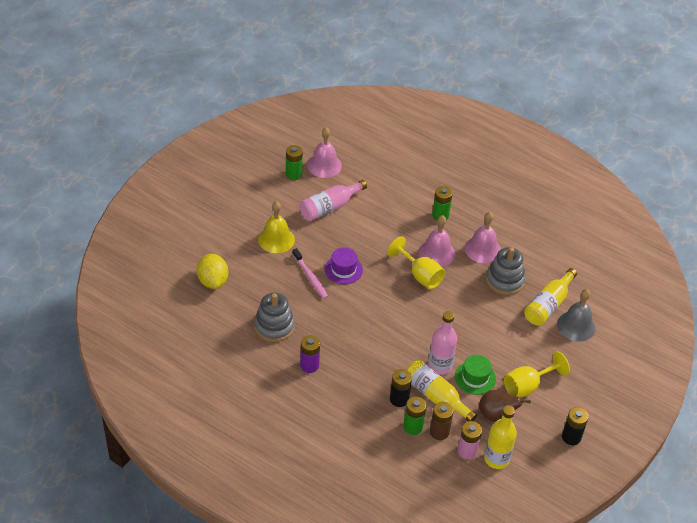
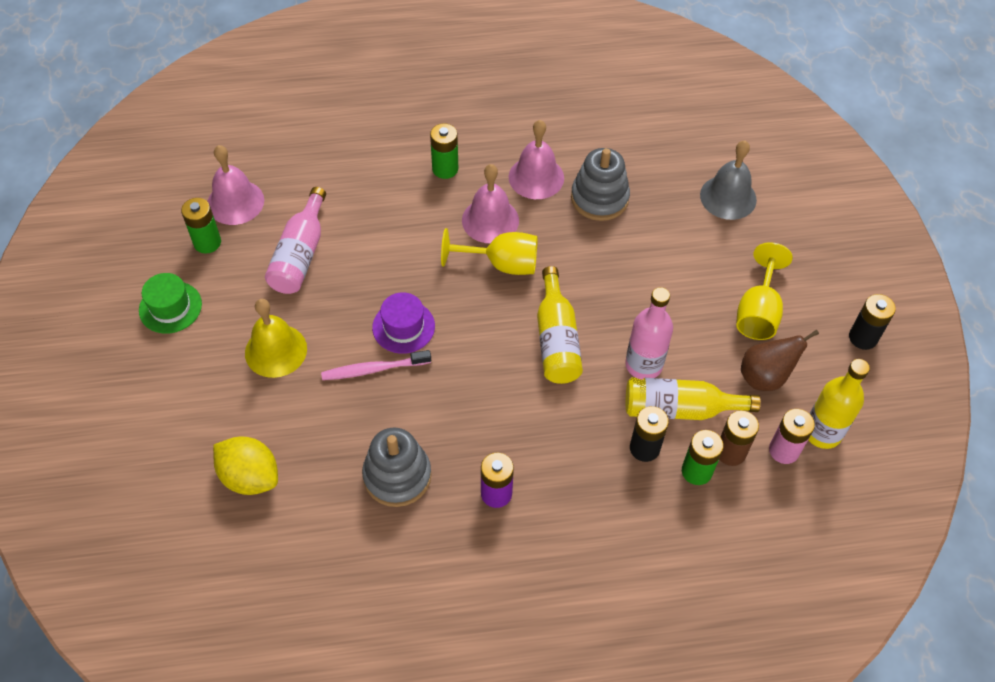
camera: 40 degrees left, 10 degrees up
pink toothbrush [292,248,328,299] -> pink toothbrush turned 150 degrees clockwise [321,350,431,380]
green hat [455,355,496,395] -> green hat moved to [139,273,202,334]
yellow bottle [524,268,577,325] -> yellow bottle moved to [537,266,583,384]

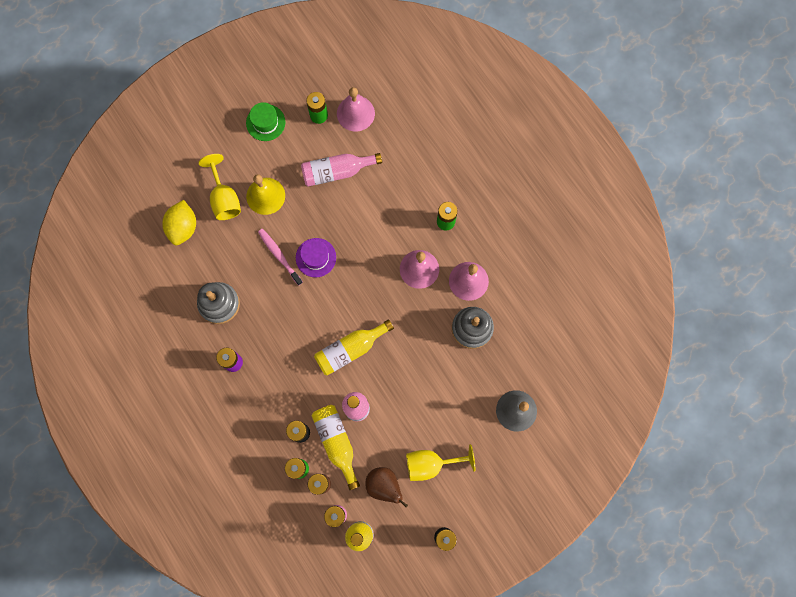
camera: 65 degrees right, 20 degrees up
yellow goblet [441,228,538,275] -> yellow goblet moved to [199,154,241,220]

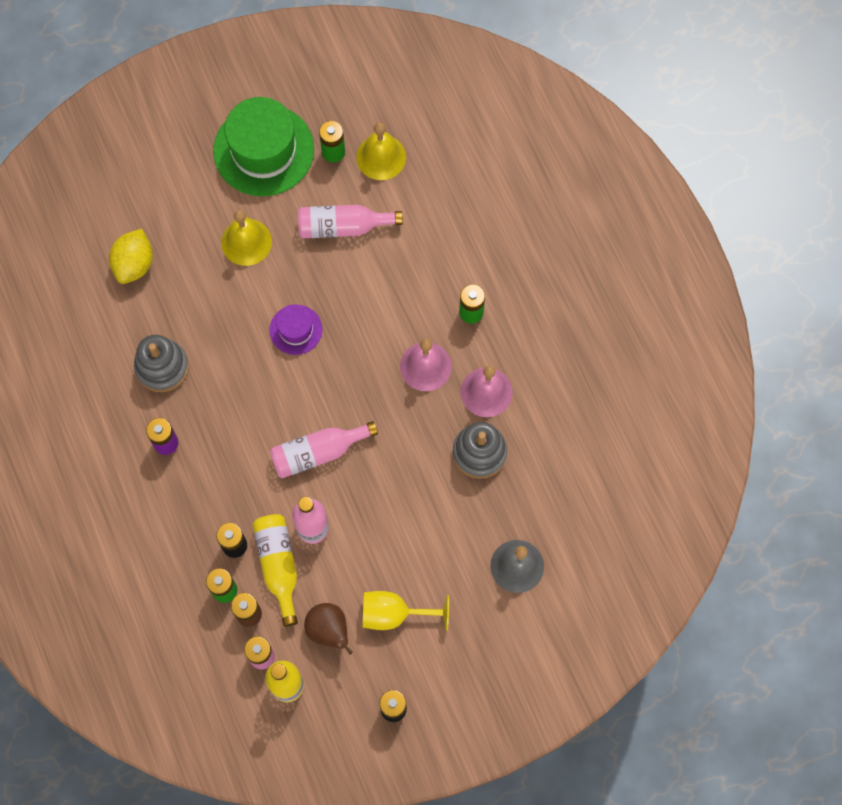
camera: 10 degrees right, 5 degrees down
yellow goblet [199,154,241,220] -> none
green hat [246,102,285,141] -> green hat [213,97,314,196], size x1.97
pink toothbrush [258,229,303,286] -> none
yellow bottle [314,319,394,376] -> pink bottle [270,421,378,478]
pink bell [337,87,375,131] -> yellow bell [356,122,406,180]

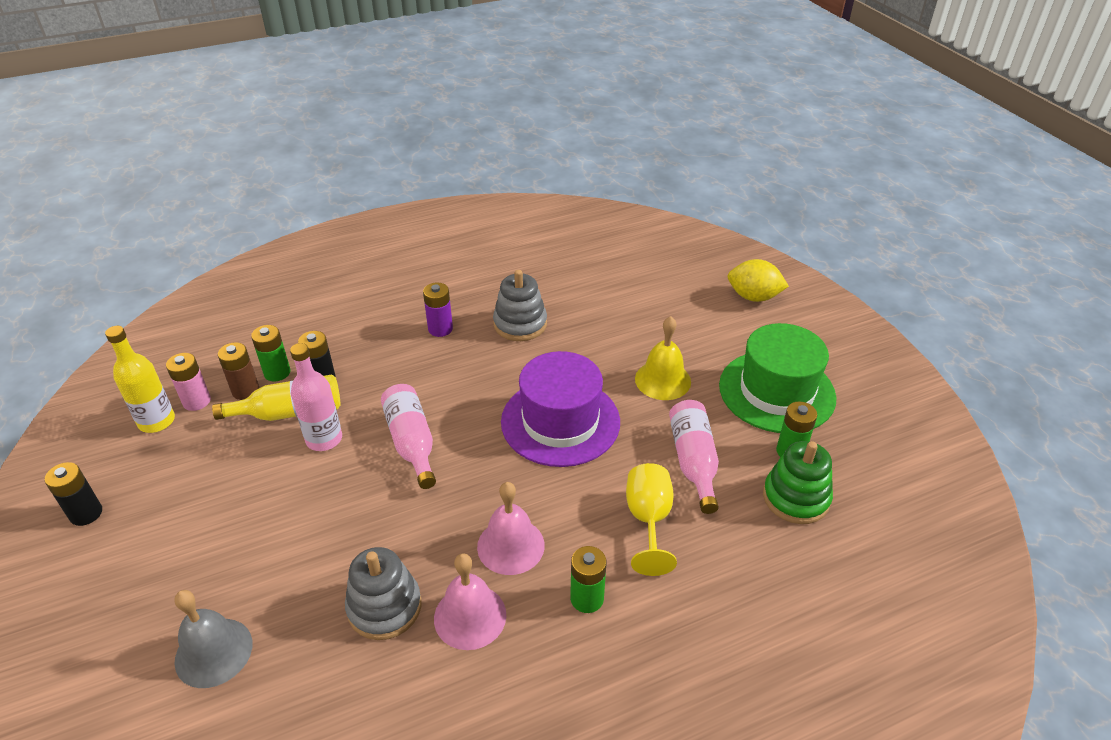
camera: 90 degrees right, 30 degrees down
yellow lemon [109,229,153,284] -> yellow lemon moved to [727,259,789,302]
purple hat [269,304,322,355] -> purple hat [501,351,620,467], size x1.97
brown pear [304,603,353,655] -> none
yellow bell [356,122,406,180] -> green stacking toy [763,441,833,524]
yellow goblet [363,591,449,631] -> yellow goblet moved to [626,463,677,576]

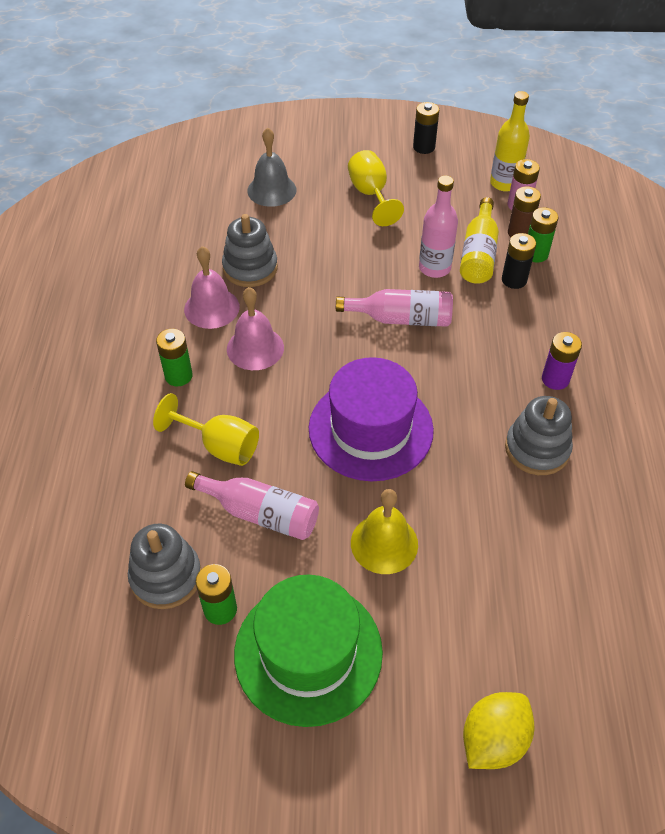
camera: 115 degrees right, 10 degrees up
green stacking toy [763,441,833,524] -> grey stacking toy [128,524,201,609]
none -> yellow goblet [348,150,404,226]

